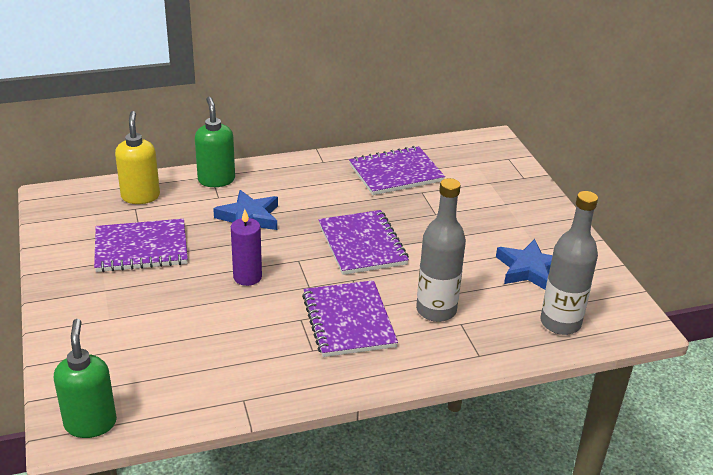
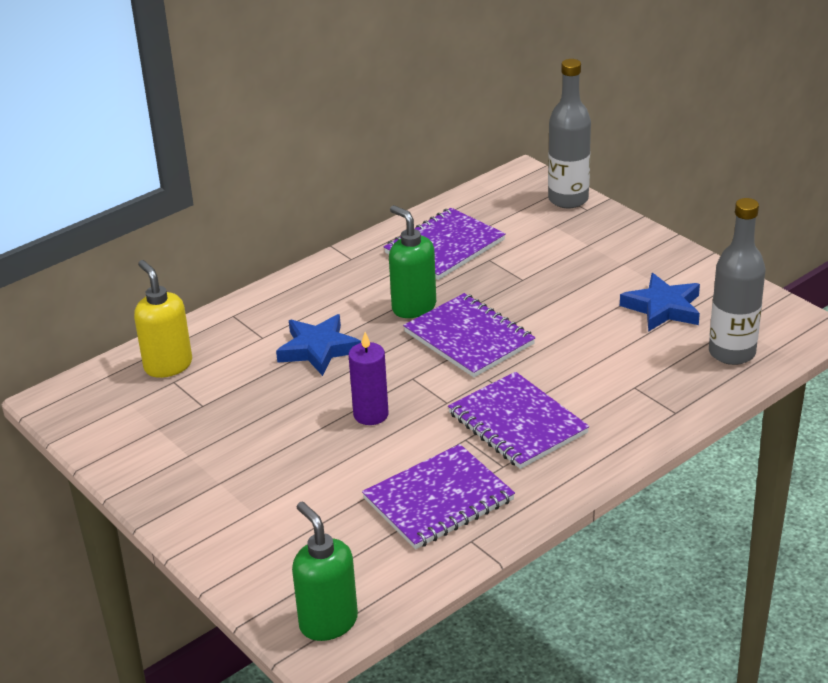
camera: 20 degrees left, 0 degrees up
purple notebook [94,219,188,272] -> purple notebook moved to [362,444,515,549]
green soap dispenser [195,97,235,187] -> green soap dispenser moved to [389,205,436,318]
grey bottle [416,178,466,322] -> grey bottle moved to [548,59,591,208]

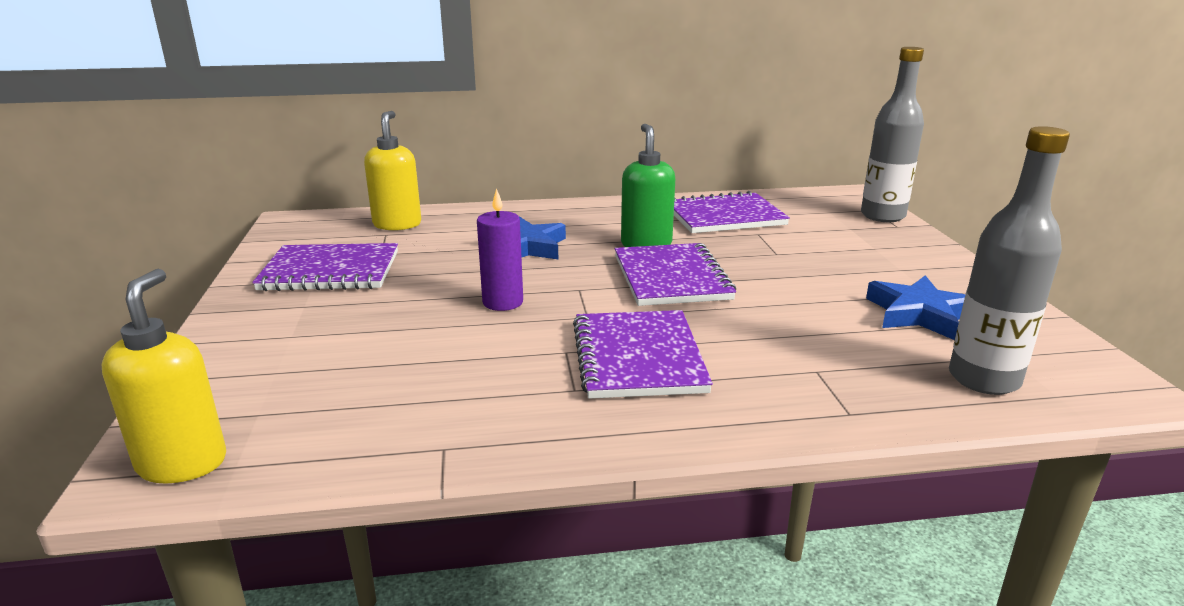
camera: 30 degrees right, 10 degrees down
green soap dispenser [292,502,358,641] -> yellow soap dispenser [102,269,226,483]
purple notebook [362,444,515,549] -> purple notebook moved to [252,243,398,291]

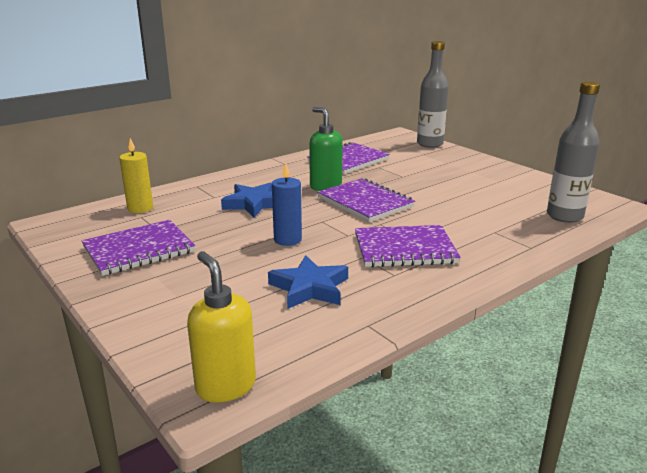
camera: 30 degrees left, 0 degrees up
yellow soap dispenser [364,111,421,231] -> yellow candle [119,138,153,213]
purple candle [477,188,523,311] -> blue candle [272,163,302,246]
purple notebook [573,310,713,399] -> purple notebook turned 60 degrees counterclockwise [355,225,461,267]
blue star [866,275,966,340] -> blue star moved to [268,255,348,309]

